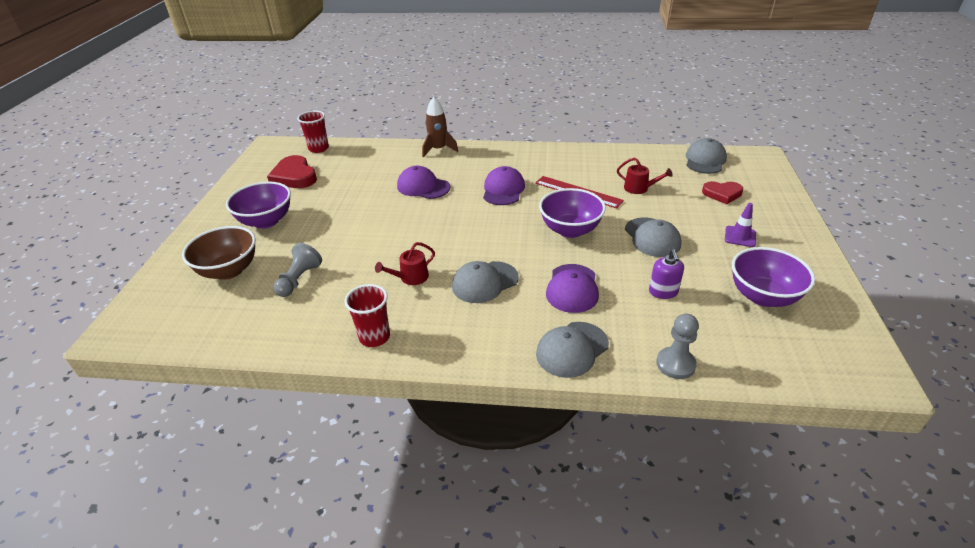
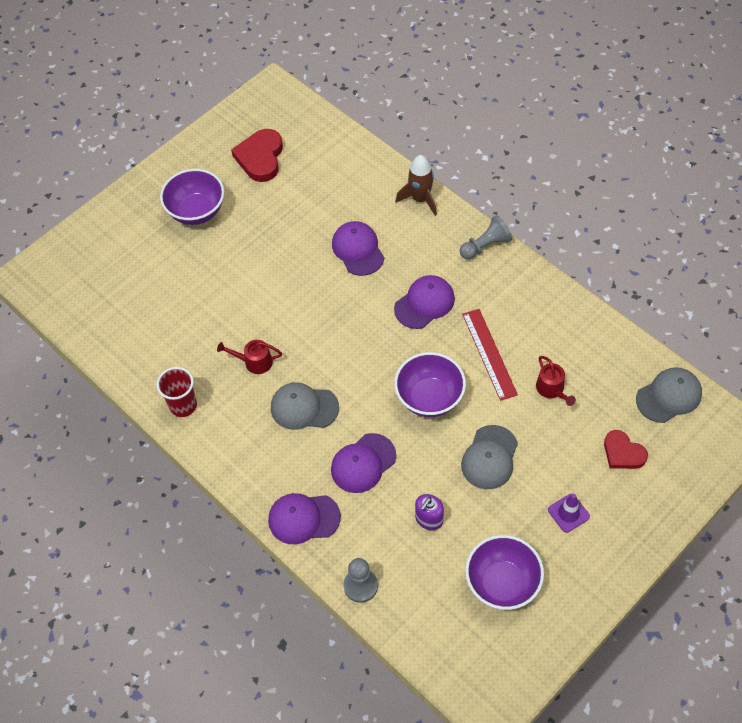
camera: 40 degrees right, 20 degrees up
brown bowl [182,226,256,280] -> none
grey pawn [273,243,322,297] -> grey pawn moved to [460,215,512,259]
red cup [297,110,329,153] -> none
grey cap [536,322,609,378] -> purple cap [268,493,341,544]

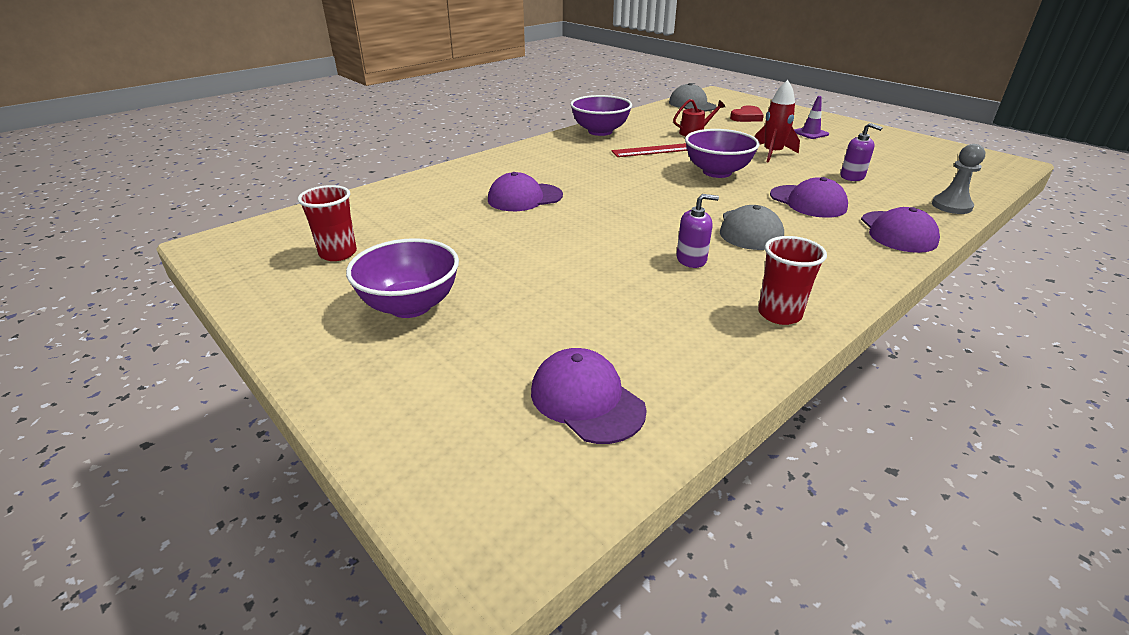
camera: 90 degrees left, 25 degrees down
red watering can [217,340,282,374] -> purple soap dispenser [676,194,719,268]
red heart [231,129,283,182] -> red cup [298,185,357,261]
purple cap [394,275,455,329] -> purple cap moved to [531,348,647,444]
brown rocket [396,155,437,216] -> none
grey pawn [460,215,512,259] -> none
grey cap [461,425,518,489] -> red rocket [755,80,800,163]
purple bowl [465,535,544,610] -> purple bowl moved to [570,95,632,136]

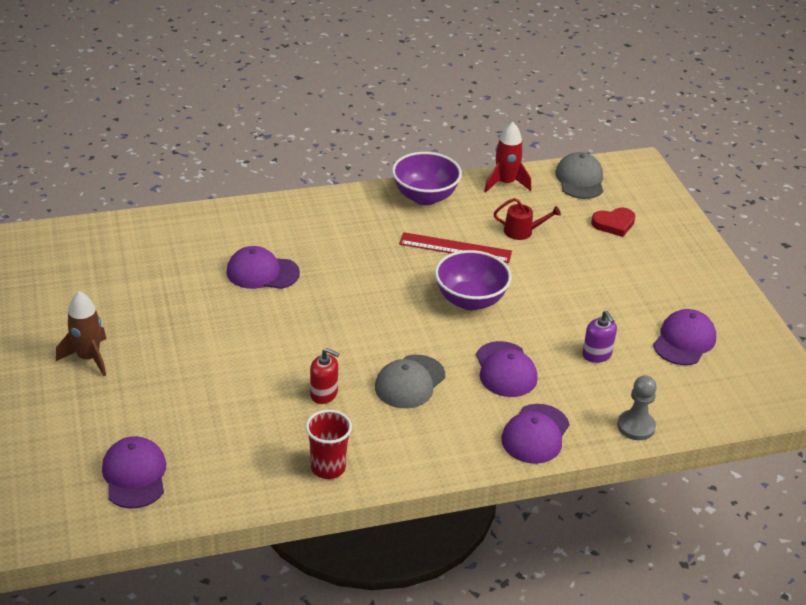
camera: 25 degrees right, 5 degrees up
red cup [298,185,357,261] -> none
purple bowl [346,238,459,318] -> brown rocket [56,291,106,376]
purple soap dispenser [676,194,719,268] -> red soap dispenser [310,348,340,404]
red rocket [755,80,800,163] -> red rocket moved to [484,122,531,192]
purple traffic cone [794,96,829,139] -> none
none -> purple cap [653,309,716,365]

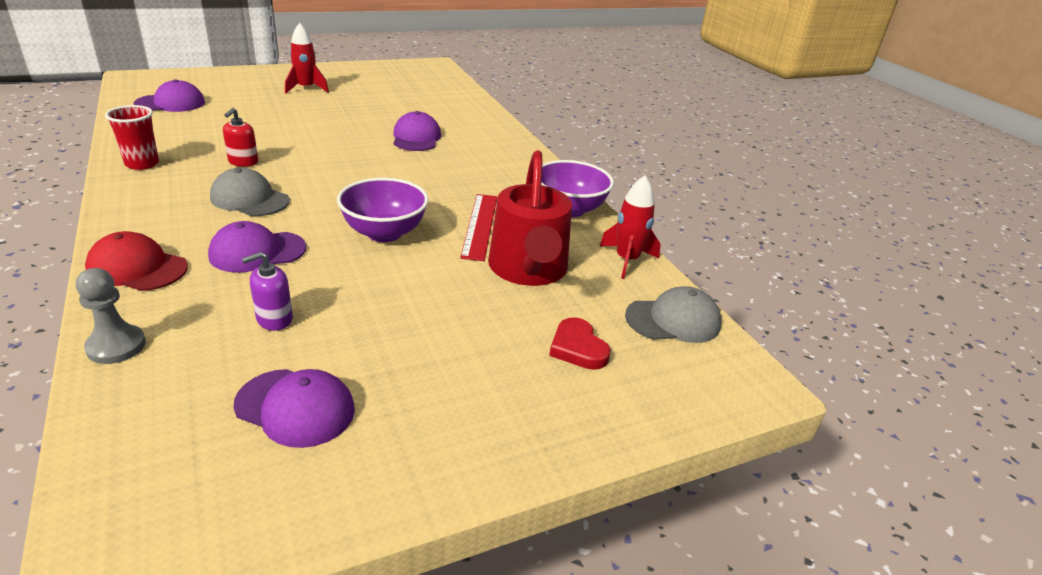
camera: 80 degrees right, 5 degrees down
brown rocket [56,291,106,376] -> red rocket [285,23,329,93]
red watering can [494,198,561,240] -> red watering can [488,150,572,286], size x2.22
purple cap [501,404,570,464] -> red cap [85,231,188,291]

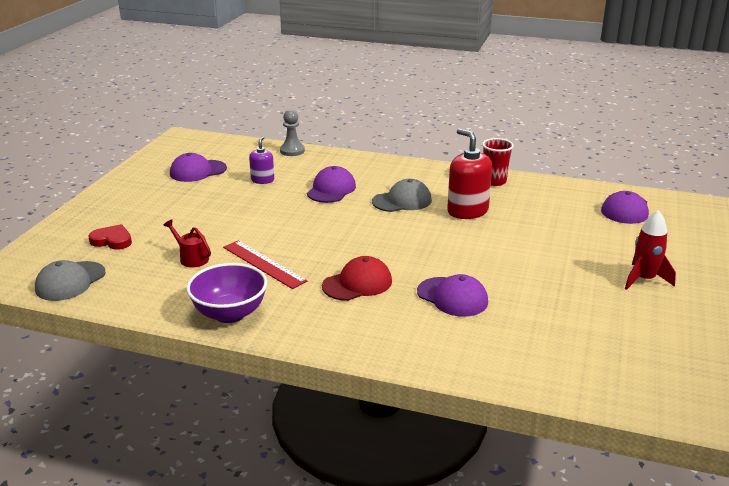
camera: 135 degrees right, 5 degrees down
red cap [85,231,188,291] -> red cap moved to [322,256,392,301]
red soap dispenser [223,108,258,167] -> red soap dispenser [447,128,492,219], size x1.76
purple bowl [337,178,429,242] -> none
red watering can [488,150,572,286] -> red watering can [163,219,211,267], size x0.45
red rocket [600,175,661,279] -> none

